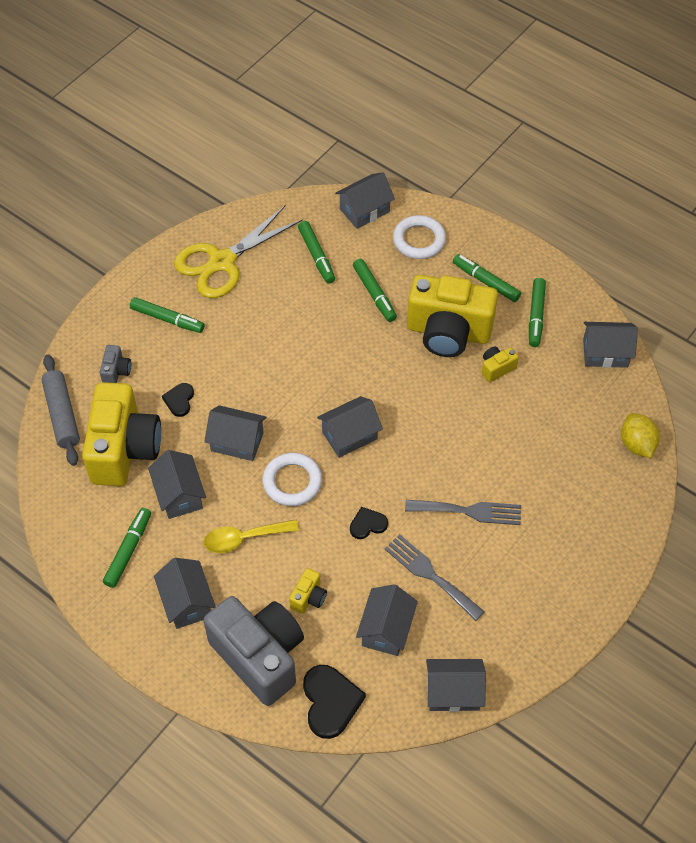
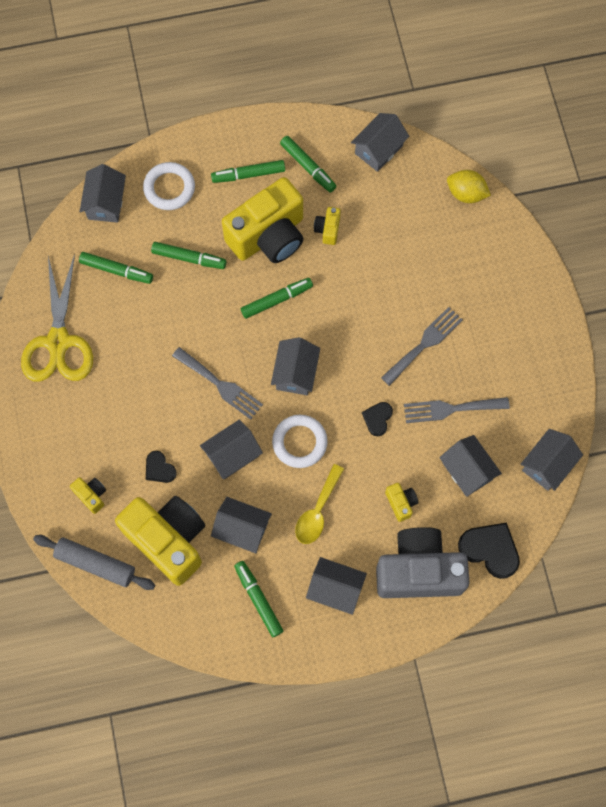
camera: 50 degrees left, 15 degrees up
grey camera [100,345,131,383] -> yellow camera [70,478,106,514]
green marker [130,297,205,333] -> green marker moved to [241,278,313,319]
none -> grey fork [172,347,263,420]

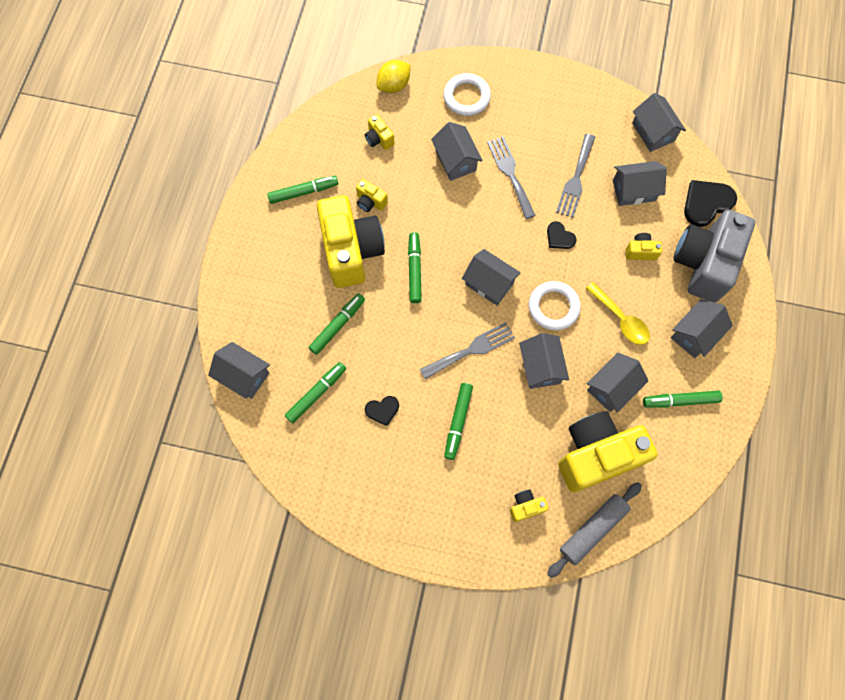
camera: 65 degrees left, 0 degrees up
yellow scissors [21,254,93,382] -> none
white ring [143,162,195,210] -> white ring moved to [443,73,491,116]
black heart [146,451,177,483] -> black heart moved to [365,396,399,426]
green marker [211,160,285,183] -> green marker moved to [444,383,473,460]
grey house [351,113,409,172] -> grey house moved to [431,122,483,181]
none -> yellow camera [365,115,395,150]

